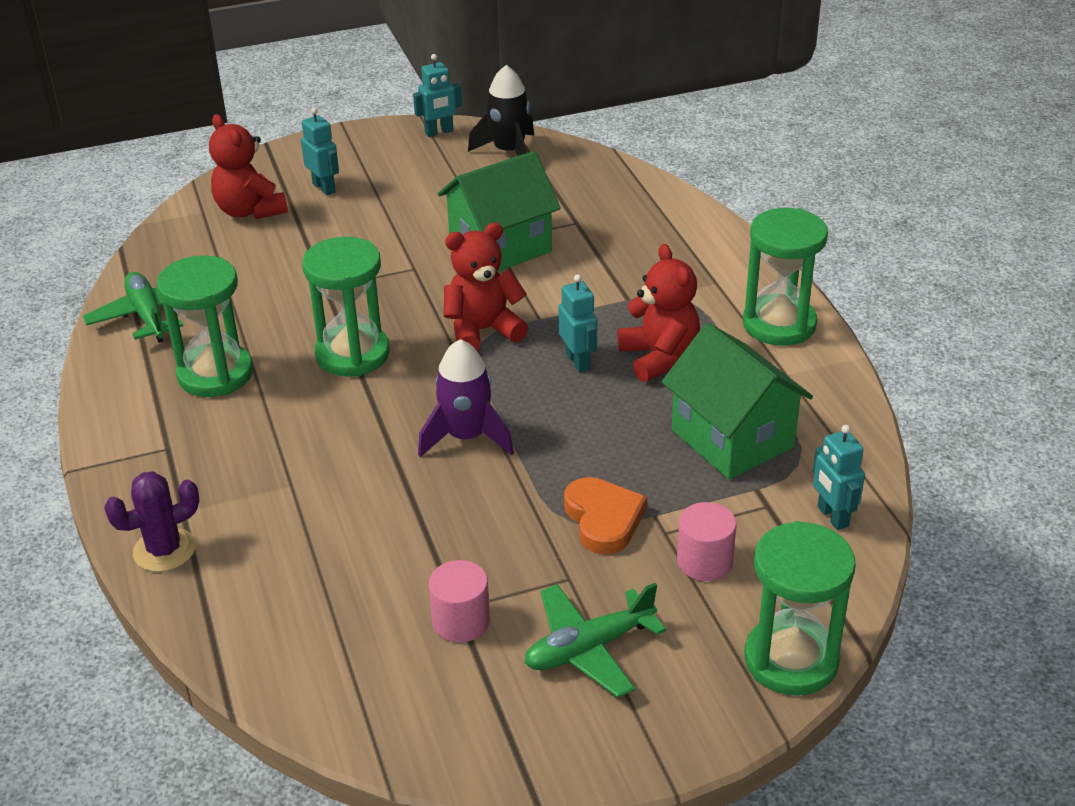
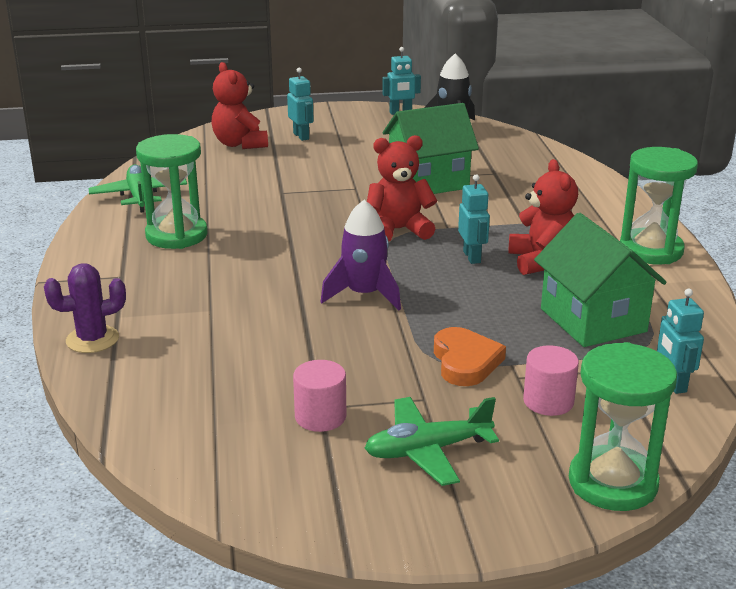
camera: 10 degrees right, 10 degrees down
green hourglass [302,237,390,377] -> none

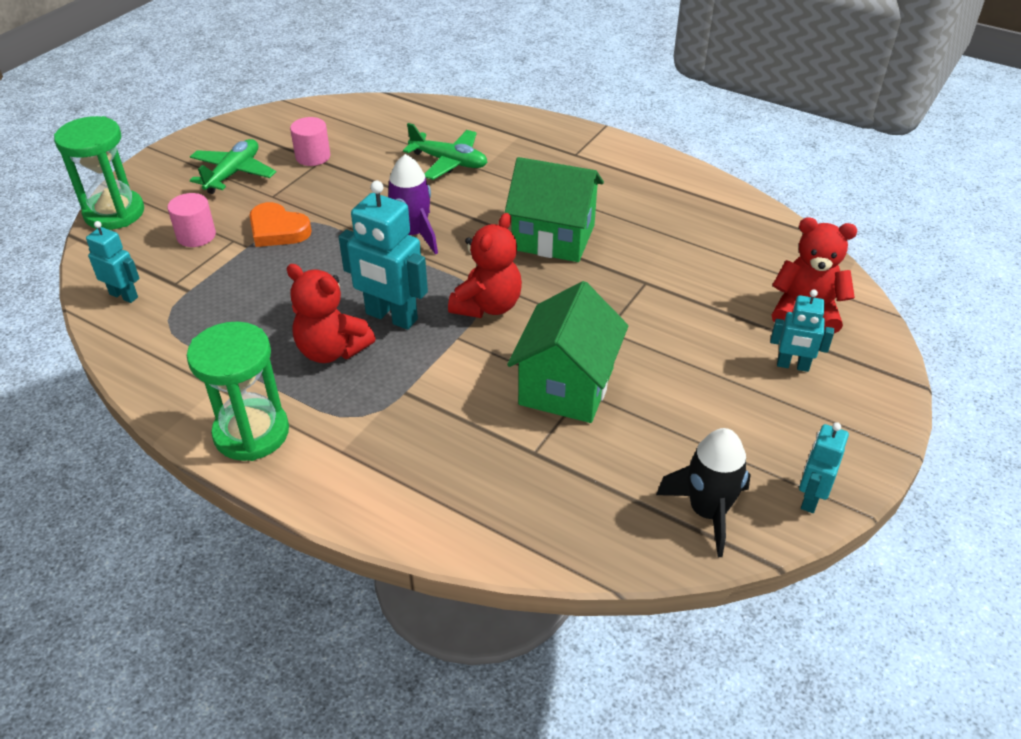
camera: 130 degrees right, 15 degrees up
purple cactus [44,263,126,353] -> none
green plane [88,165,187,212] -> green plane moved to [403,123,488,180]
green hourglass [136,134,208,249] -> none
turquoise robot [458,174,490,264] -> turquoise robot [339,181,428,330], size x1.72
green house [534,213,667,347] -> green house moved to [504,157,604,262]

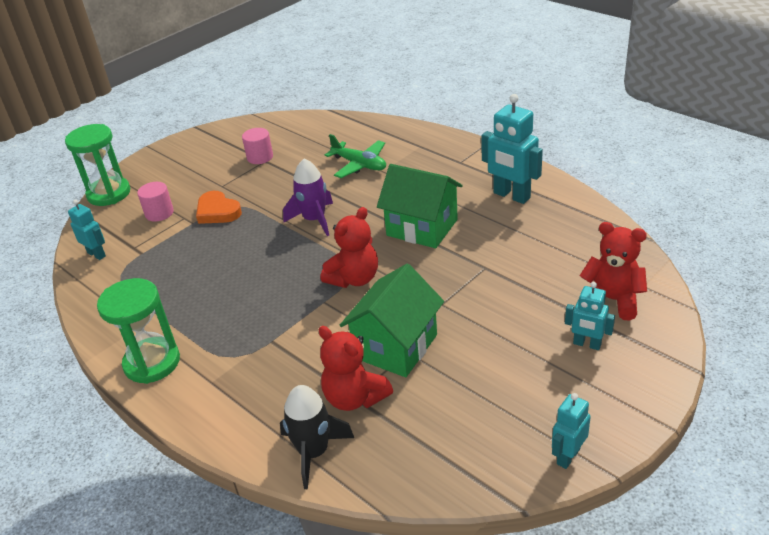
camera: 15 degrees right, 5 degrees down
green plane [190,139,276,194] -> none
red teddy bear [286,264,376,363] -> red teddy bear moved to [319,326,393,411]
turquoise robot [339,181,428,330] -> turquoise robot moved to [481,94,543,204]
black rocket [656,428,751,557] -> black rocket moved to [280,385,354,489]

